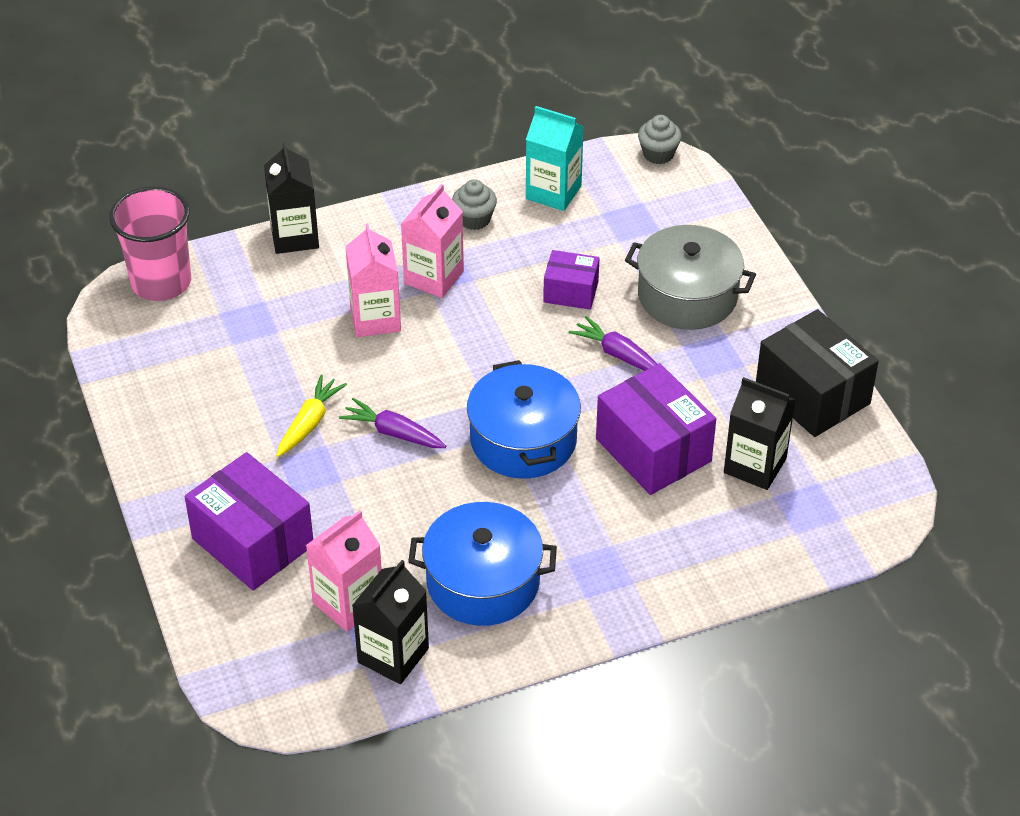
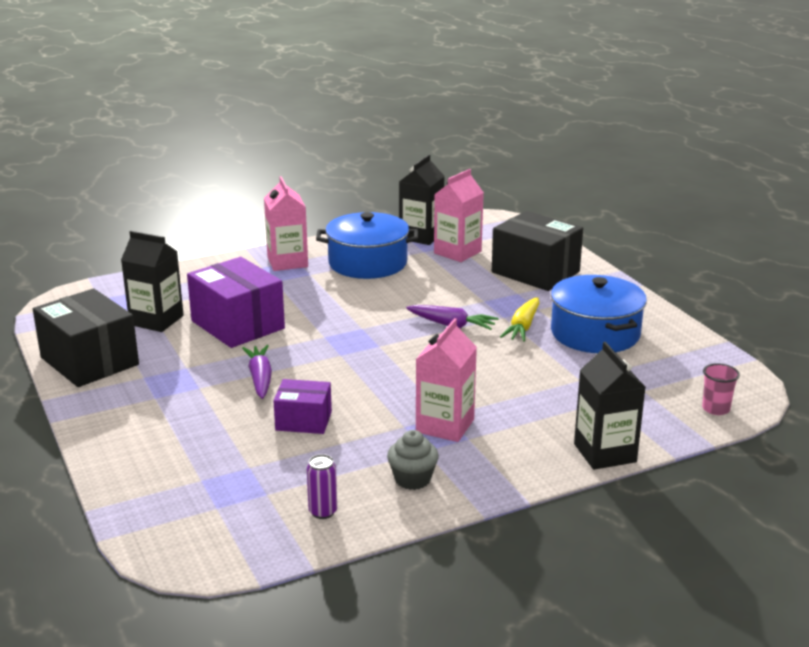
camera: 175 degrees right, 20 degrees down
pink cup [109,186,191,301] -> pink cup [702,363,740,415], size x0.45
purple box [185,452,313,591] -> black box [492,211,583,291]
pink carton [345,223,401,337] -> pink carton moved to [264,176,308,271]
blue pot [467,360,581,479] -> blue pot moved to [551,275,647,353]
turquoise carton [526,106,584,211] -> purple can [307,454,337,519]
purple carrot [569,316,657,371] -> purple carrot turned 135 degrees counterclockwise [242,345,272,399]
grey pot [625,225,756,330] -> none
grey cupcake [638,115,682,164] -> none

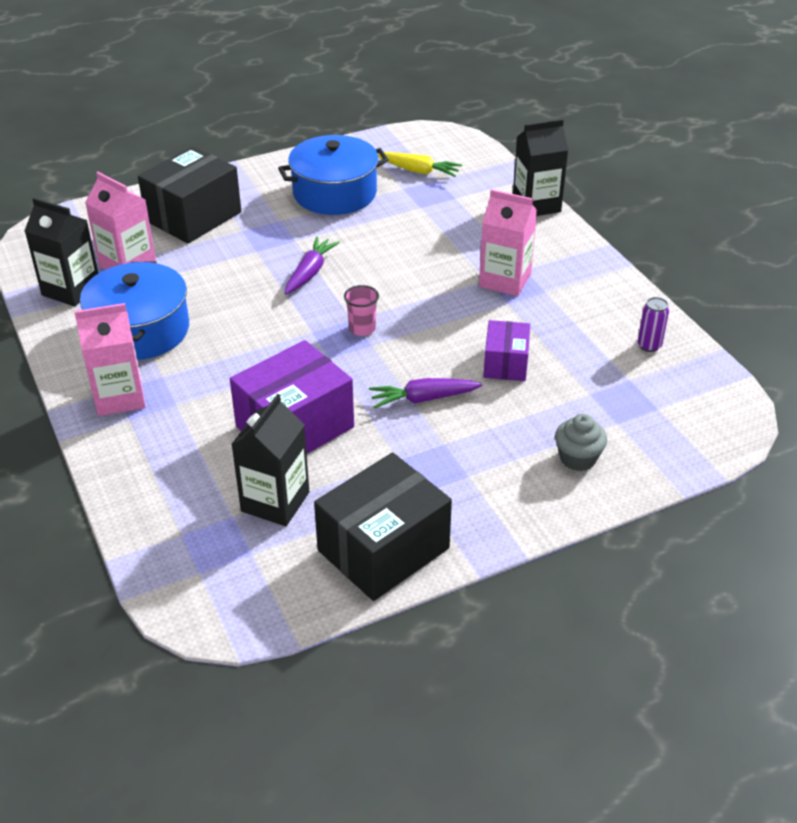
camera: 90 degrees left, 15 degrees up
grey cupcake [387,430,439,490] -> grey cupcake moved to [555,414,607,471]
yellow carrot [500,297,539,342] -> yellow carrot moved to [378,152,462,177]
pink cup [702,363,740,415] -> pink cup moved to [344,285,379,336]

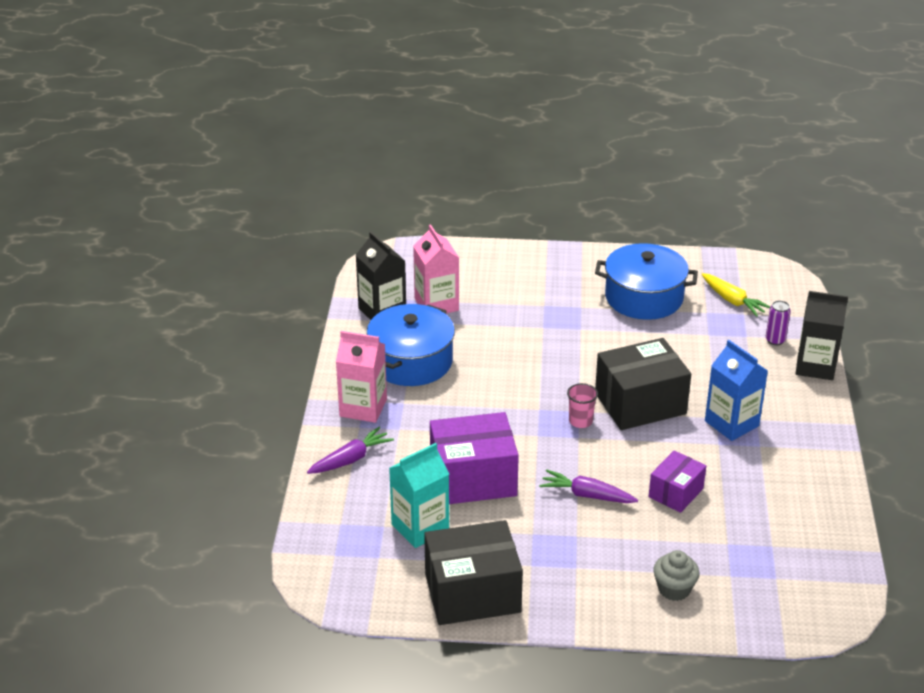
camera: 30 degrees right, 5 degrees down
black box [138,146,241,244] -> black box moved to [595,338,691,430]
black carton [231,394,309,526] -> turquoise carton [389,443,449,548]
purple carrot [285,236,340,294] -> purple carrot moved to [307,427,394,474]
pink carton [479,189,537,296] -> blue carton [705,340,768,441]
purple can [638,297,669,352] -> purple can moved to [766,300,791,345]

